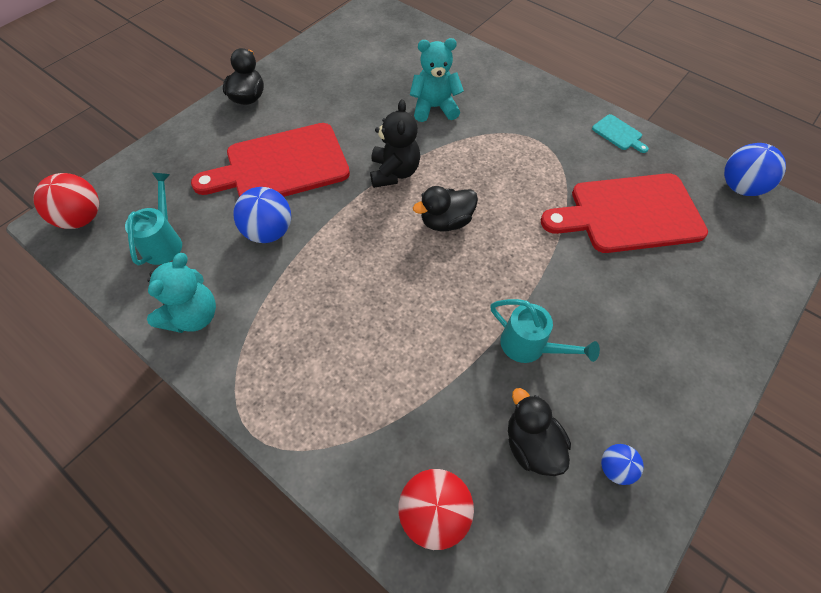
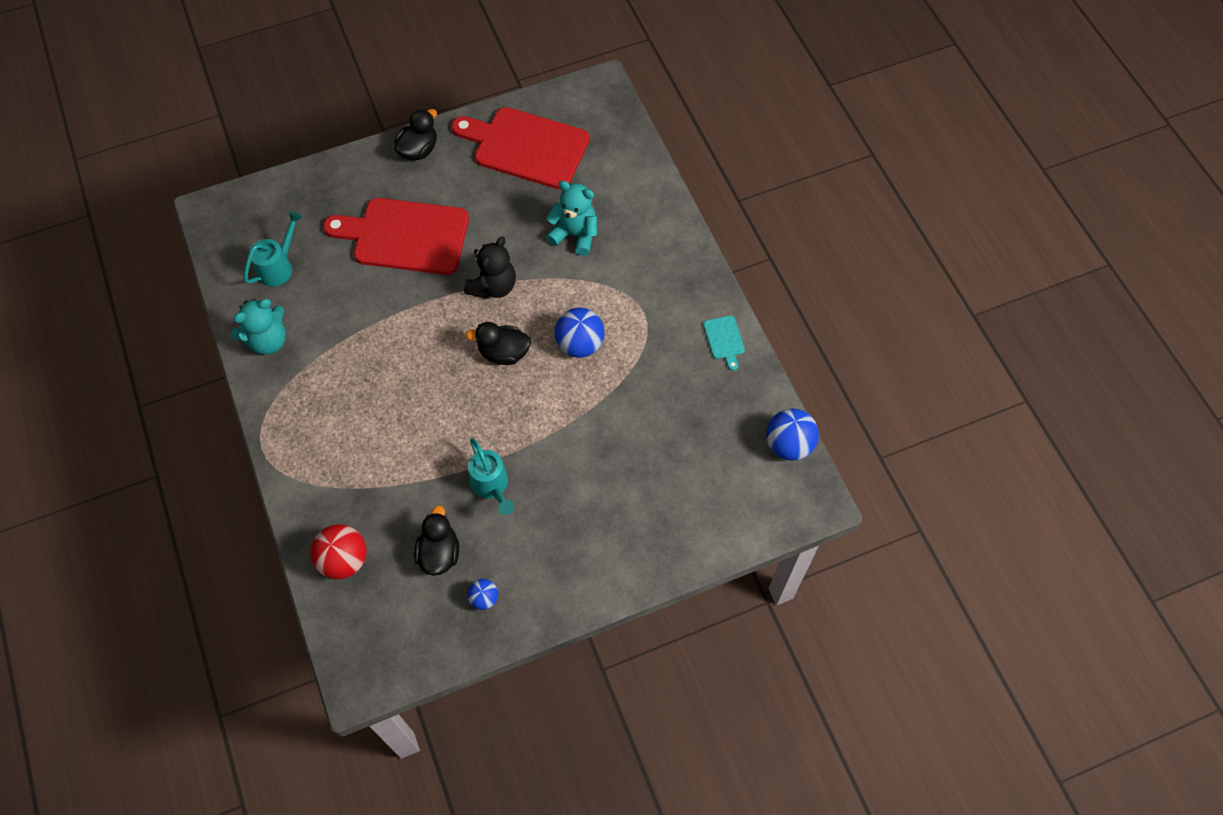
camera: 30 degrees right, 5 degrees up
red ball [34,173,99,229] -> none
blue ball [233,187,291,243] -> blue ball moved to [555,308,605,358]
red cutting board [541,173,708,253] -> red cutting board moved to [452,107,590,190]

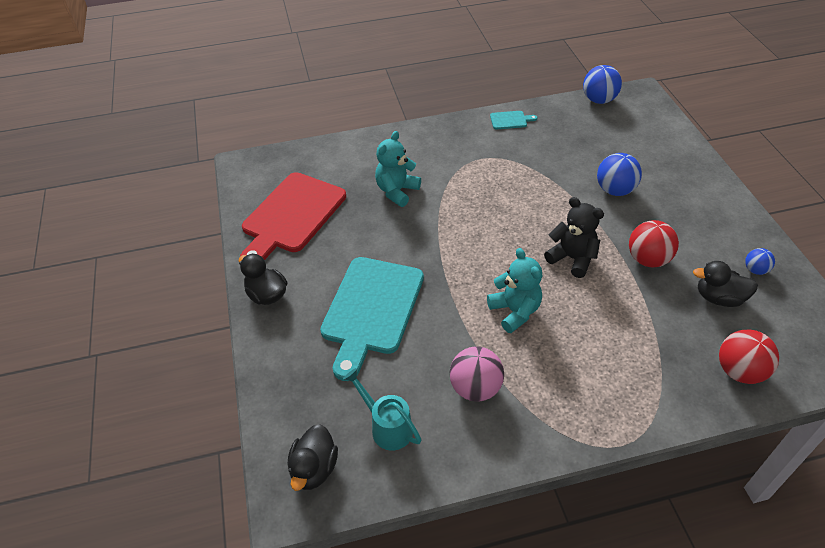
camera: 80 degrees left, 15 degrees down
turquoise teddy bear [231,299,286,355] -> turquoise teddy bear moved to [487,248,542,333]
red cutting board [323,198,469,275] -> turquoise cutting board [320,257,424,381]
black teddy bear [464,236,516,299] -> black teddy bear moved to [544,197,604,278]
black duck [466,322,531,365] -> black duck moved to [288,424,338,491]
turquoise watering can [468,438,514,515] -> red ball [629,220,679,267]
blue ball [555,308,605,358] -> blue ball moved to [597,153,642,196]
none -> pink ball [450,347,504,402]

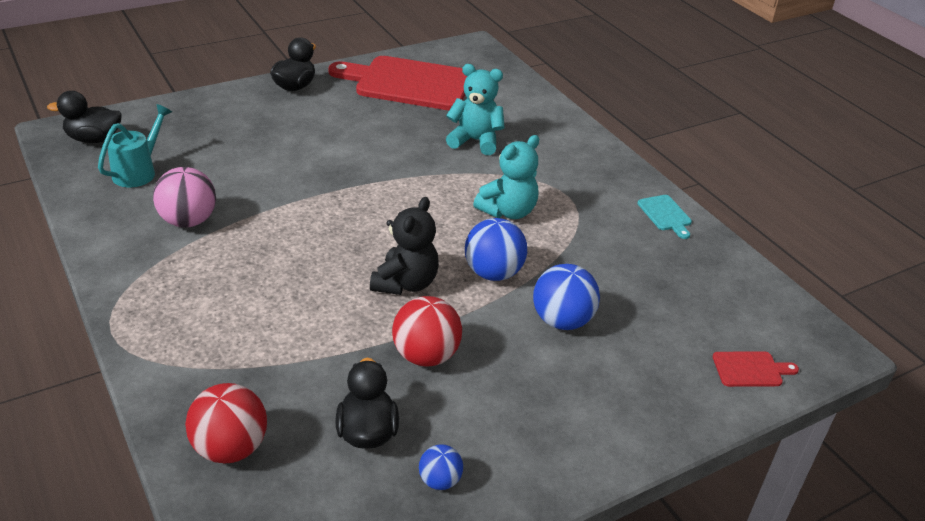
camera: 70 degrees right, 10 degrees down
turquoise cutting board [320,257,424,381] -> none
turquoise teddy bear [487,248,542,333] -> turquoise teddy bear moved to [473,135,539,219]
blue ball [583,65,622,104] -> blue ball moved to [465,218,527,281]
none -> red cutting board [713,352,799,387]

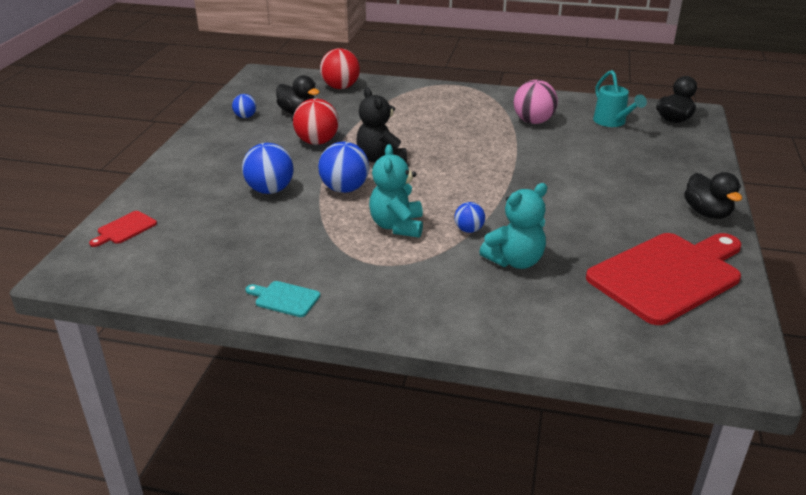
camera: 135 degrees right, 5 degrees down
none -> blue ball [454,202,485,233]

